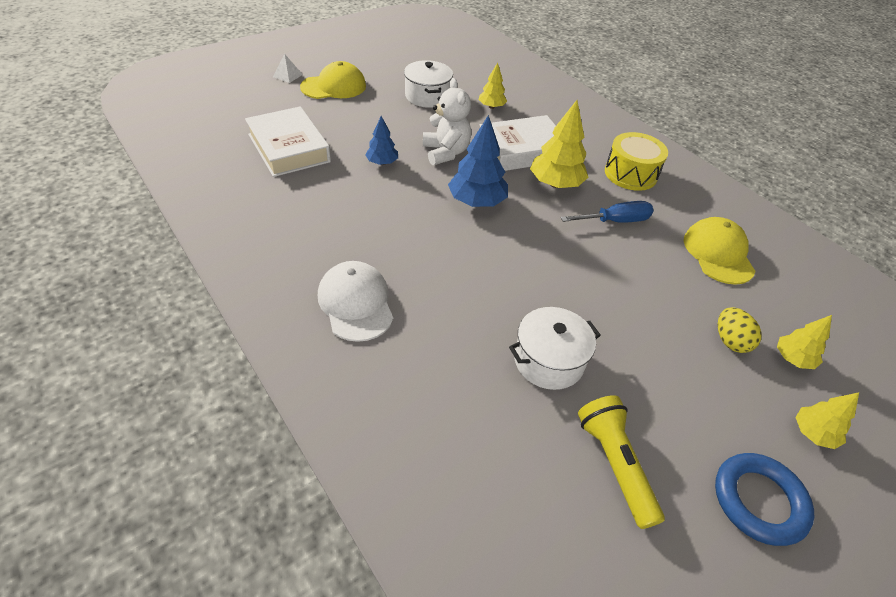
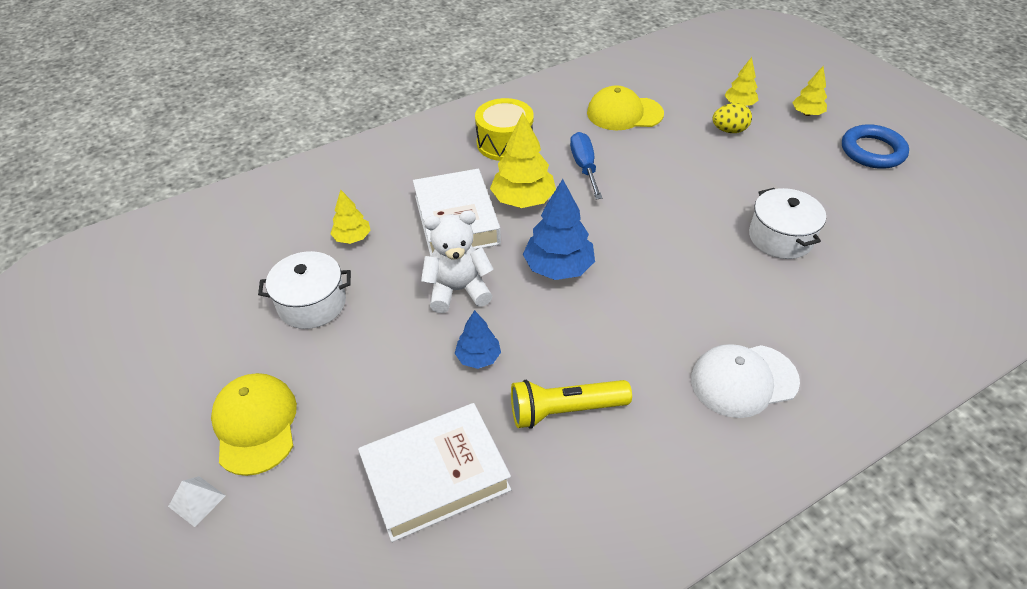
camera: 80 degrees left, 0 degrees up
yellow flashlight [578,395,665,529] -> yellow flashlight moved to [511,379,632,429]

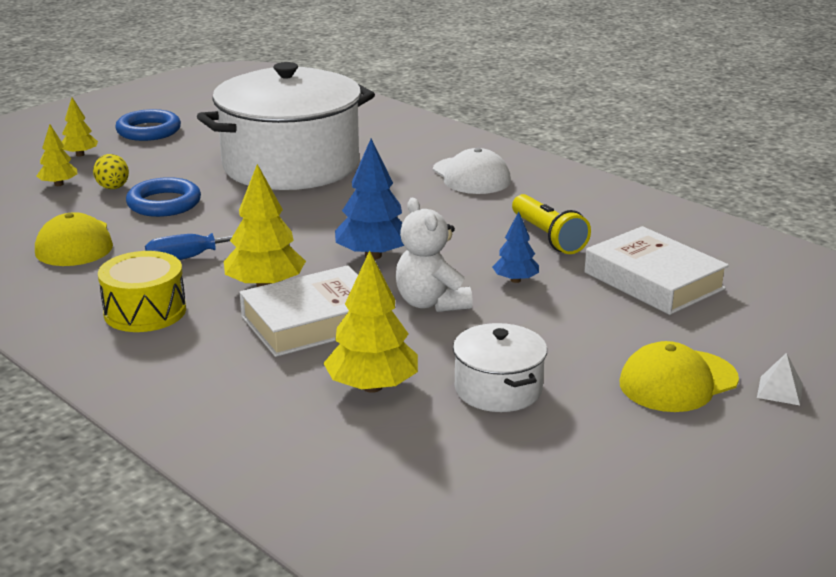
camera: 105 degrees left, 20 degrees down
yellow tree [330,189,371,244] -> yellow tree [323,250,418,393], size x1.72
white pot [749,188,826,259] -> white pot [197,62,375,190], size x2.22
none -> blue ring [126,177,201,217]

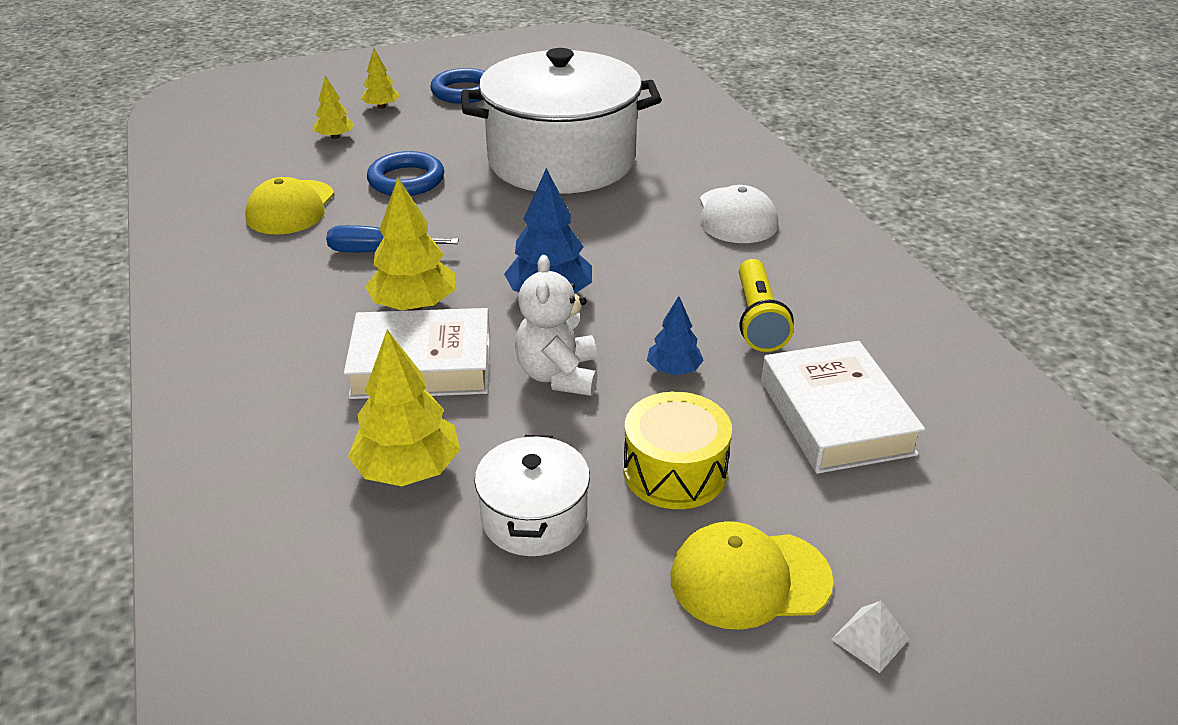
camera: 25 degrees right, 10 degrees up
yellow egg [93,154,129,189] -> none
yellow drum [98,251,186,332] -> yellow drum moved to [623,392,732,509]

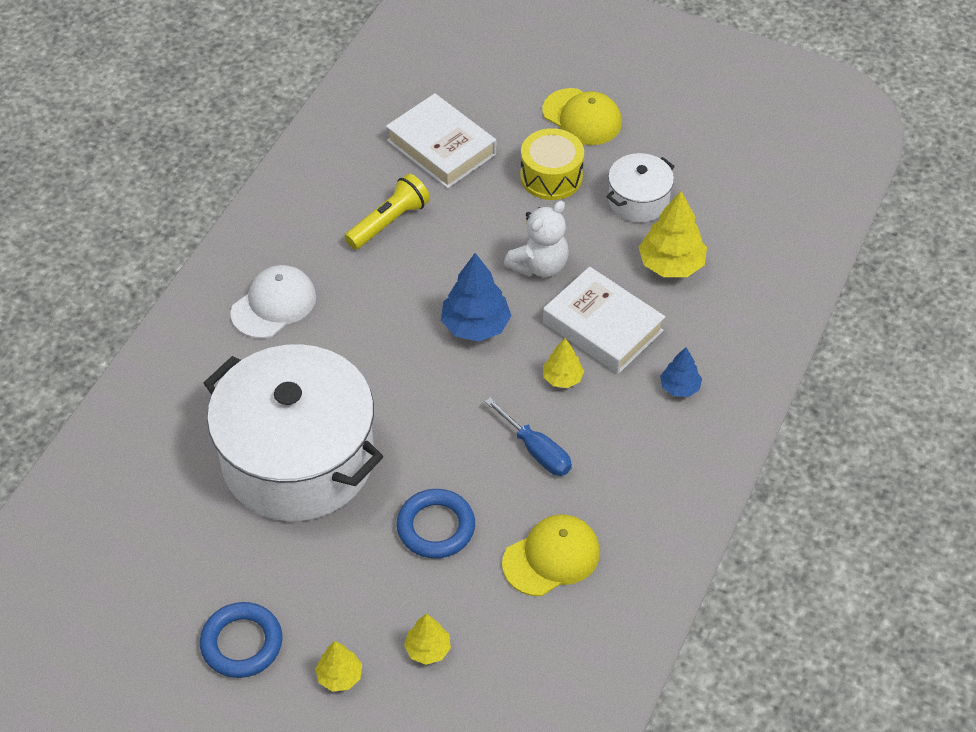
camera: 135 degrees left, 15 degrees up
yellow tree [365,178,455,311] -> yellow tree [543,338,584,388], size x0.58
blue tree [647,296,704,375] -> blue tree moved to [660,347,702,397]
white book [761,341,925,474] -> white book turned 75 degrees counterclockwise [386,93,496,188]
white pyramid [831,601,910,673] -> none

